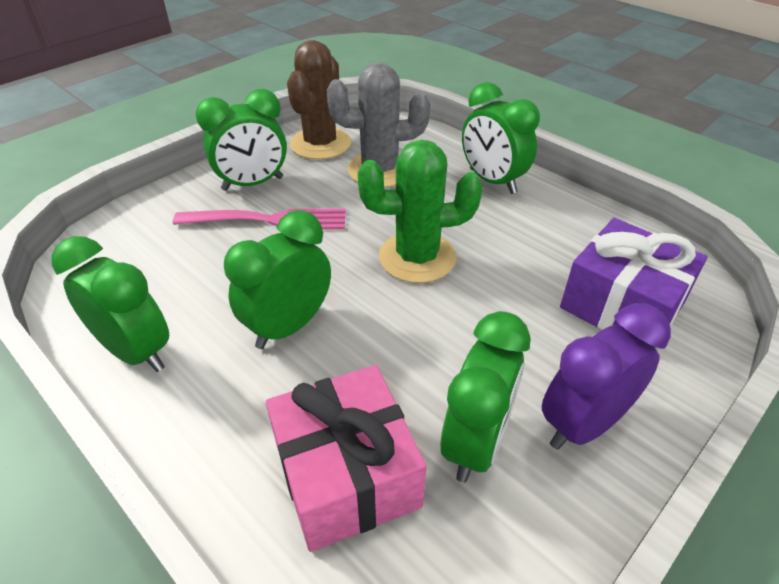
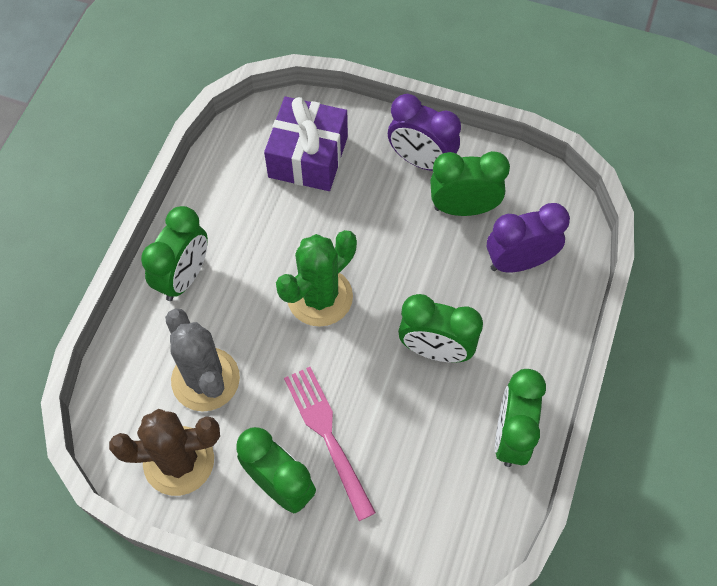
camera: 115 degrees left, 20 degrees up
pink gift [266,365,427,552] -> purple clock [487,203,570,272]
green cactus [357,140,483,283] -> green cactus turned 75 degrees clockwise [276,230,357,327]

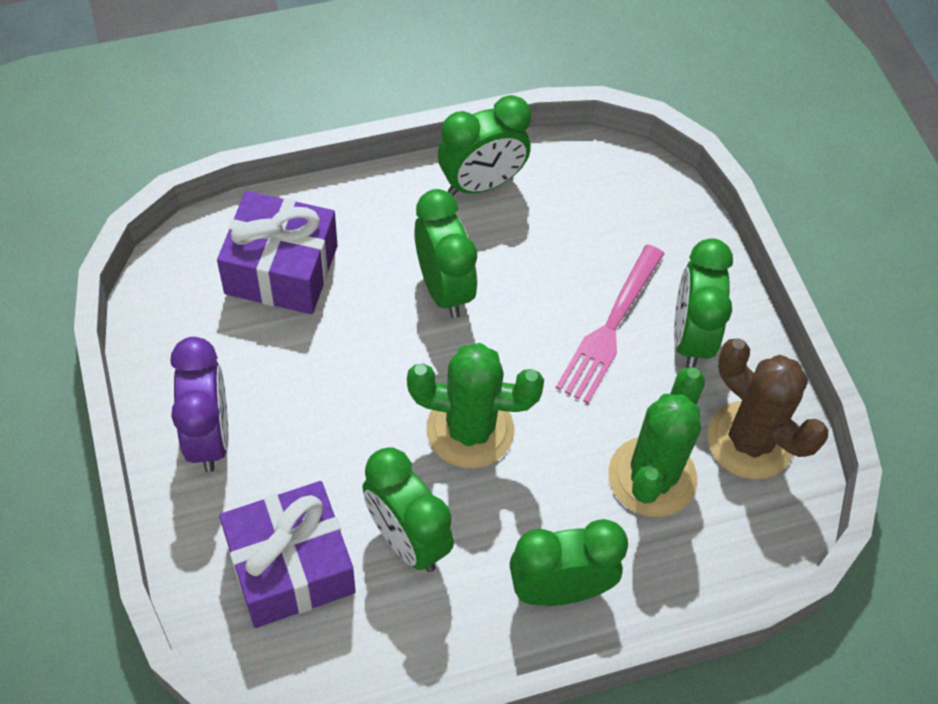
camera: 130 degrees left, 5 degrees down
grey cactus [165,308,240,412] -> green cactus [608,367,705,517]
green clock [430,151,510,216] -> green clock moved to [363,447,454,572]
purple clock [487,203,570,272] -> purple gift [217,191,337,314]

